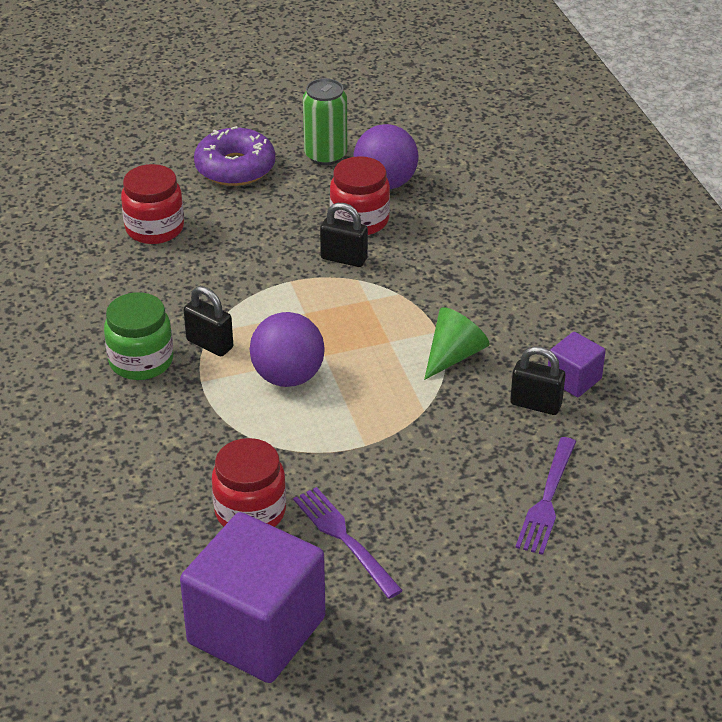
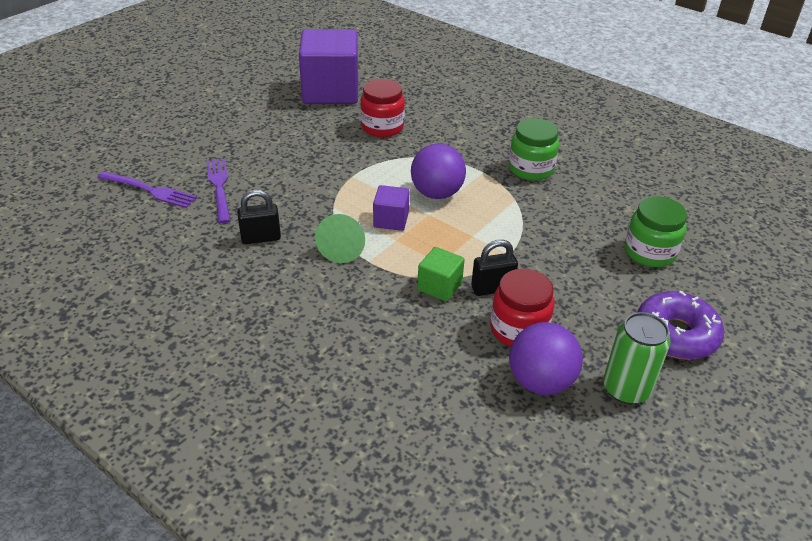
camera: 145 degrees right, 0 degrees up
red jar [121,164,184,244] -> green jar [625,196,687,267]
black padlock [184,286,233,356] -> none
purple fork [293,487,403,599] -> purple fork moved to [97,171,197,208]
purple cube [548,332,606,397] -> purple cube moved to [373,185,409,231]
none -> green cube [417,247,465,302]

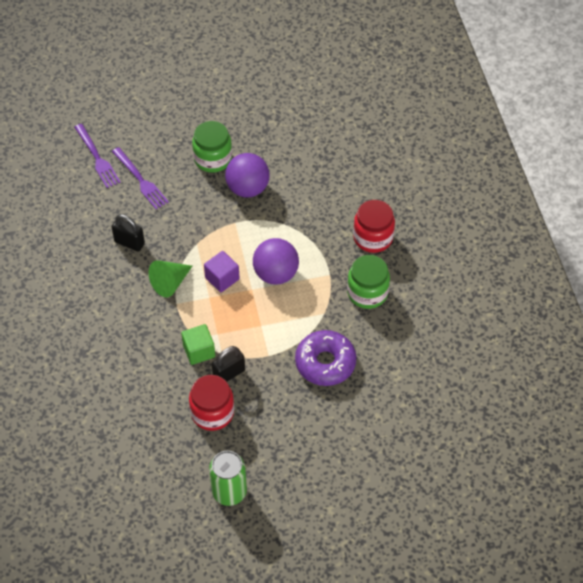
camera: 40 degrees right, 15 degrees up
purple fork [206,159,231,224] -> purple fork turned 120 degrees clockwise [112,147,169,209]
purple cube [299,29,358,104] -> none
red jar [360,79,405,137] -> red jar moved to [353,200,395,253]
black padlock [471,240,518,296] -> black padlock turned 60 degrees counterclockwise [212,346,245,382]
purple ball [509,322,583,395] -> purple ball moved to [225,153,270,197]
green jar [625,196,687,267] -> green jar moved to [192,121,232,172]
purple donut [637,291,724,360] -> purple donut moved to [295,330,356,386]

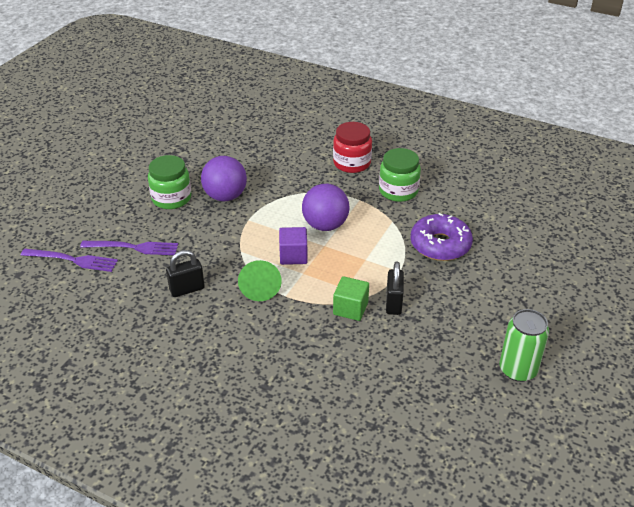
camera: 50 degrees left, 15 degrees down
red jar [189,375,234,431] -> none

